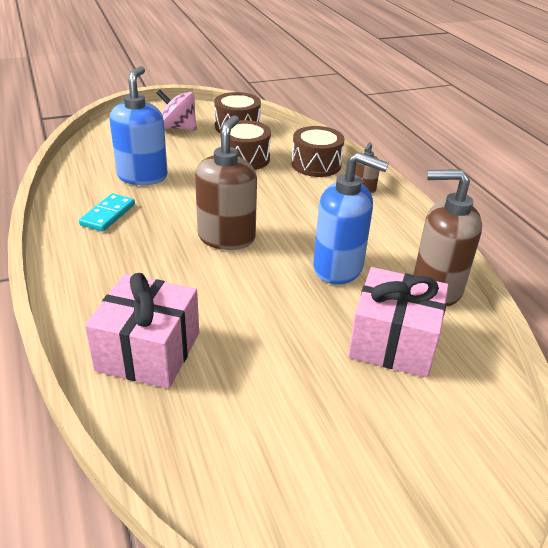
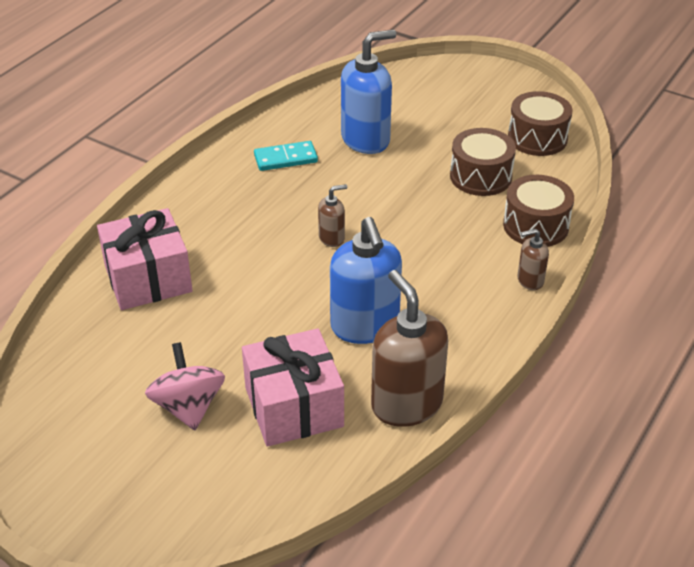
camera: 55 degrees right, 5 degrees up
pink spinning top [156,90,197,130] -> pink spinning top moved to [145,342,225,430]
brown soap dispenser [195,115,257,250] -> brown soap dispenser [318,184,347,247], size x0.49

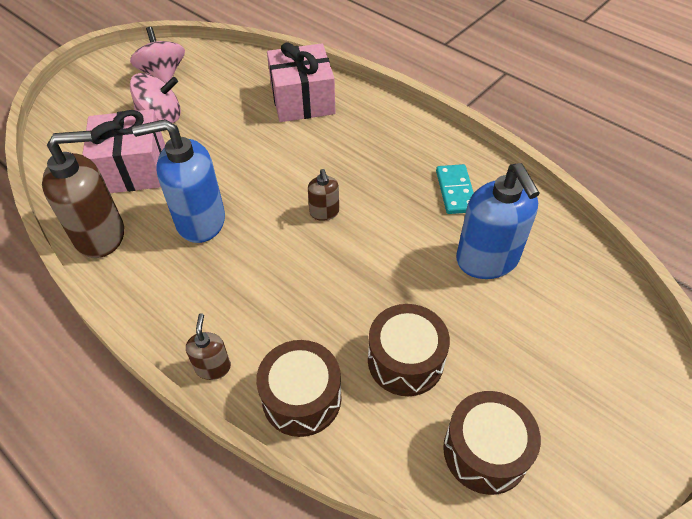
camera: 100 degrees right, 10 degrees up
none -> pink spinning top [130,27,185,83]

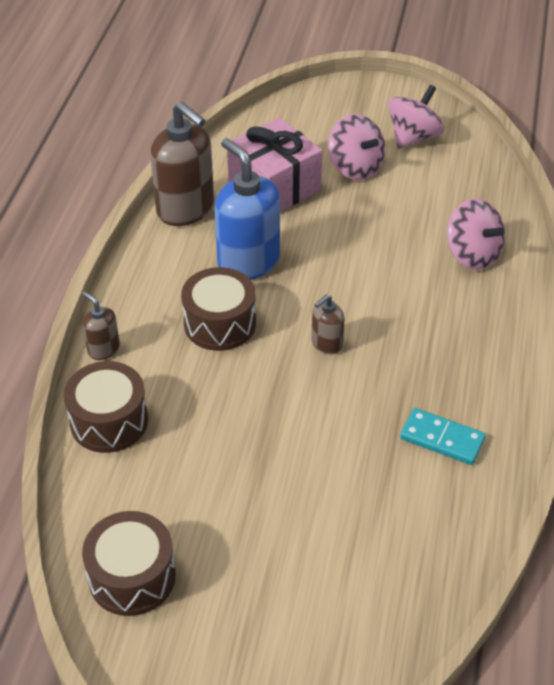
camera: 60 degrees right, 5 degrees down
brown soap dispenser [186,313,231,380] -> brown soap dispenser turned 105 degrees counterclockwise [82,291,120,360]
pink gift [267,42,335,122] -> pink spinning top [447,198,505,270]
brown drum [368,304,450,396] -> brown drum moved to [181,267,256,351]
turquoise domino [436,164,474,214] -> turquoise domino turned 60 degrees clockwise [400,408,486,465]
blue soap dispenser [456,163,540,279] -> none

